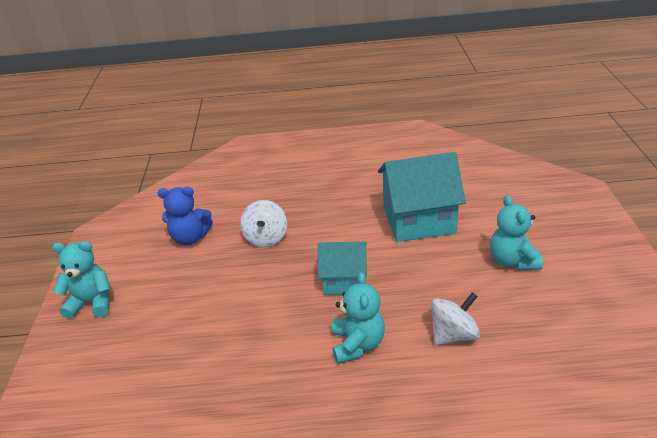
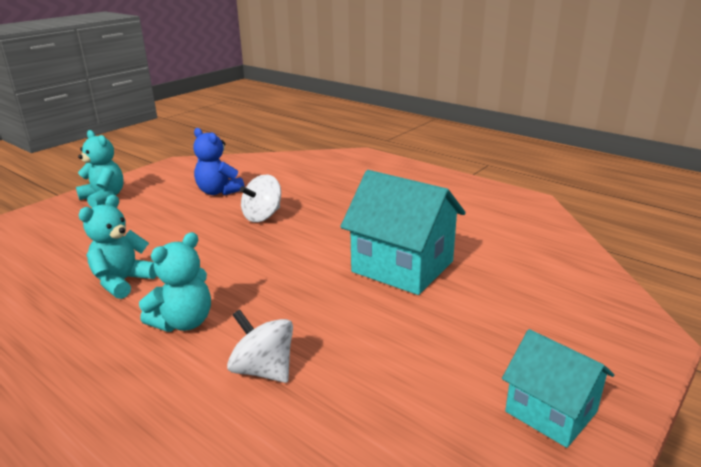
camera: 40 degrees right, 10 degrees down
turquoise house [318,241,367,295] -> turquoise house moved to [502,329,614,448]
white spinning top [431,292,480,345] -> white spinning top turned 150 degrees counterclockwise [227,310,293,383]
turquoise teddy bear [490,195,543,271] -> turquoise teddy bear moved to [79,195,157,299]

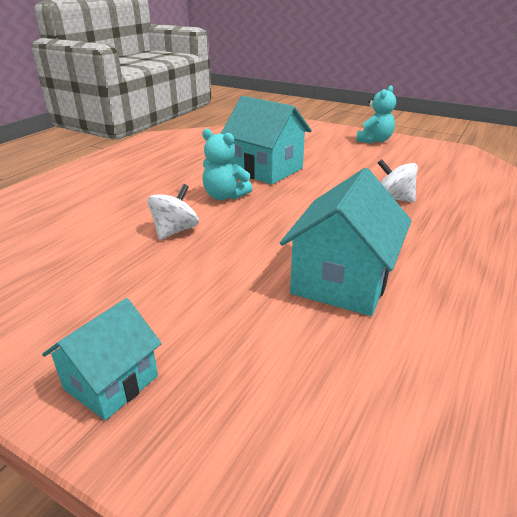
camera: 80 degrees right, 5 degrees up
turquoise teddy bear [79,195,157,299] -> turquoise house [221,96,312,185]
blue teddy bear [193,128,245,195] -> none

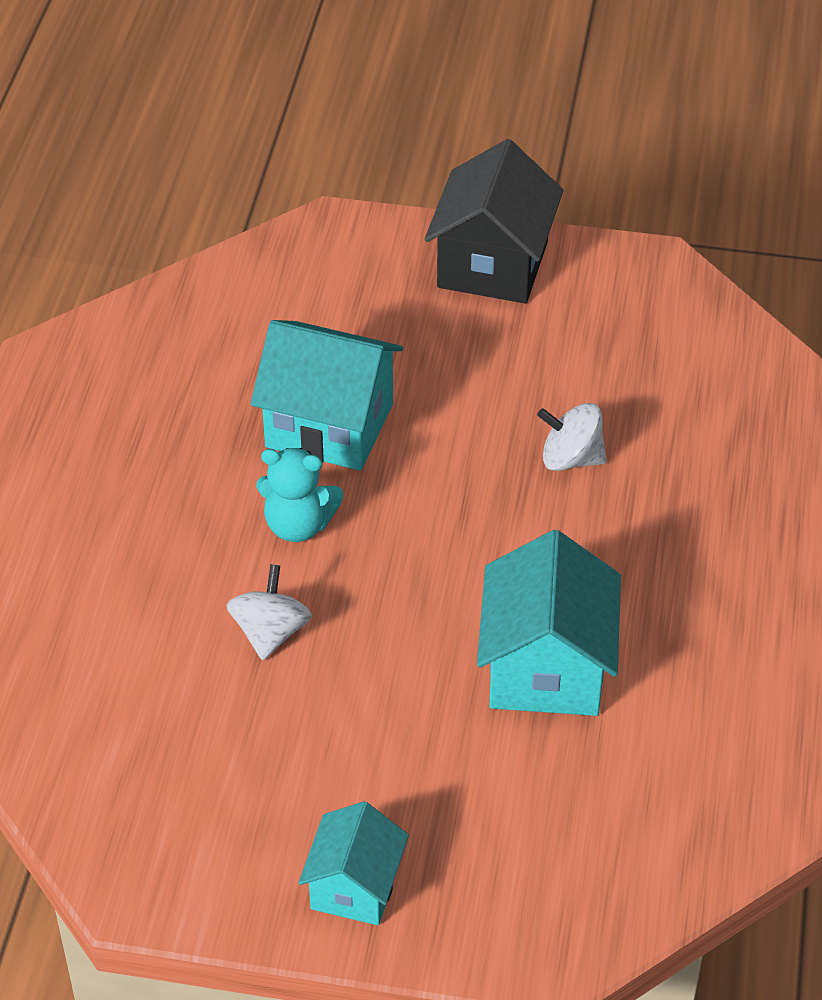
camera: 20 degrees left, 15 degrees up
turquoise teddy bear [356,86,396,143] -> black house [425,139,563,304]

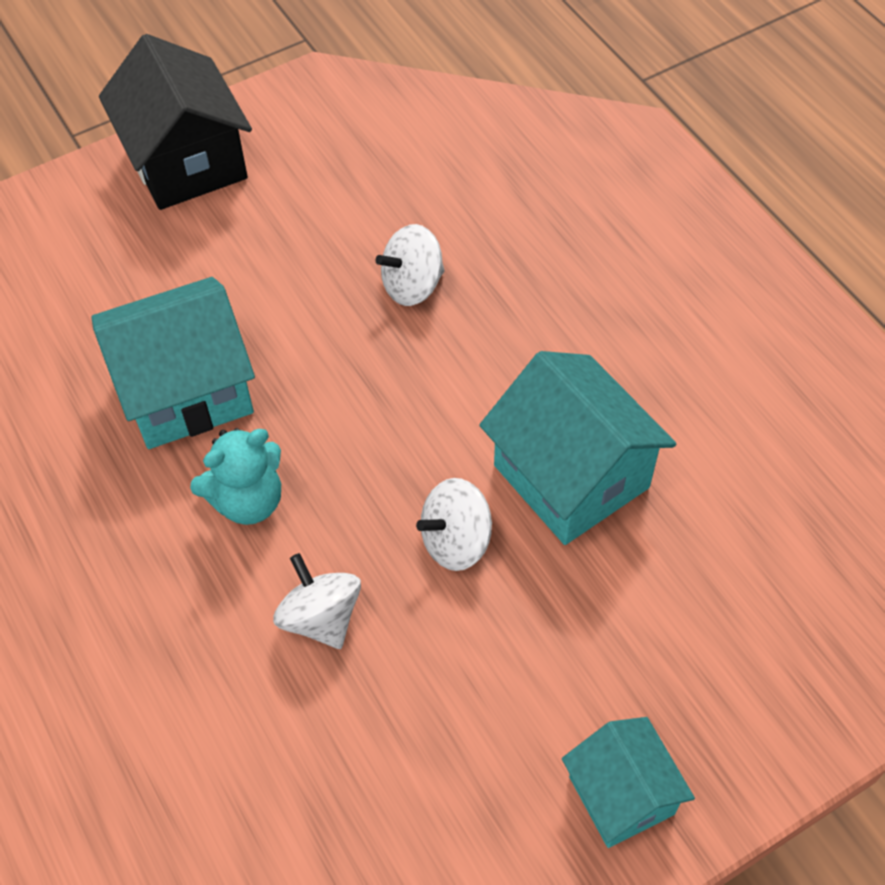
camera: 40 degrees left, 10 degrees up
none -> white spinning top [416,478,492,571]

